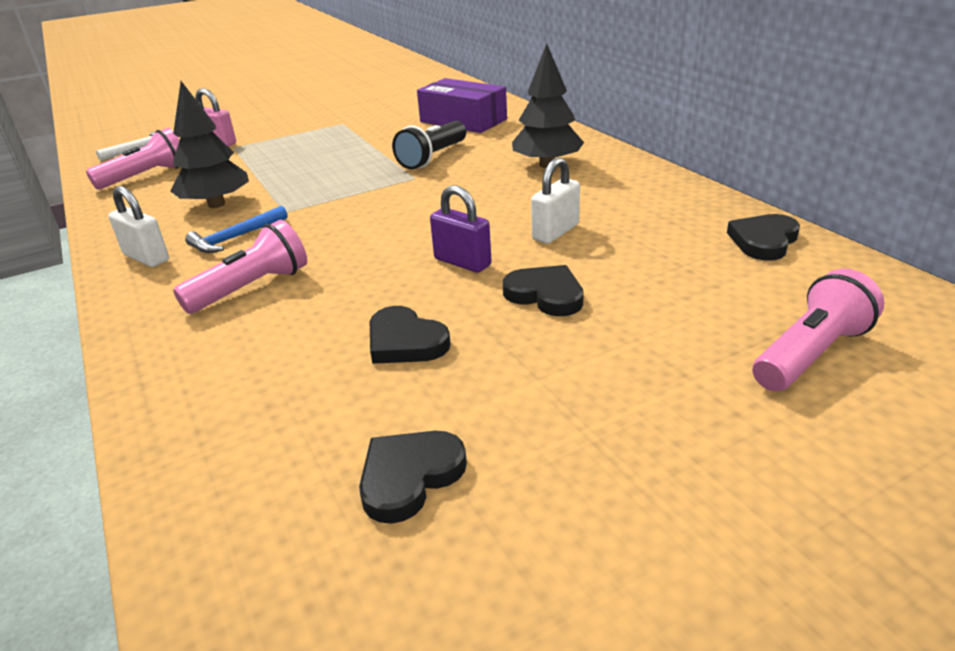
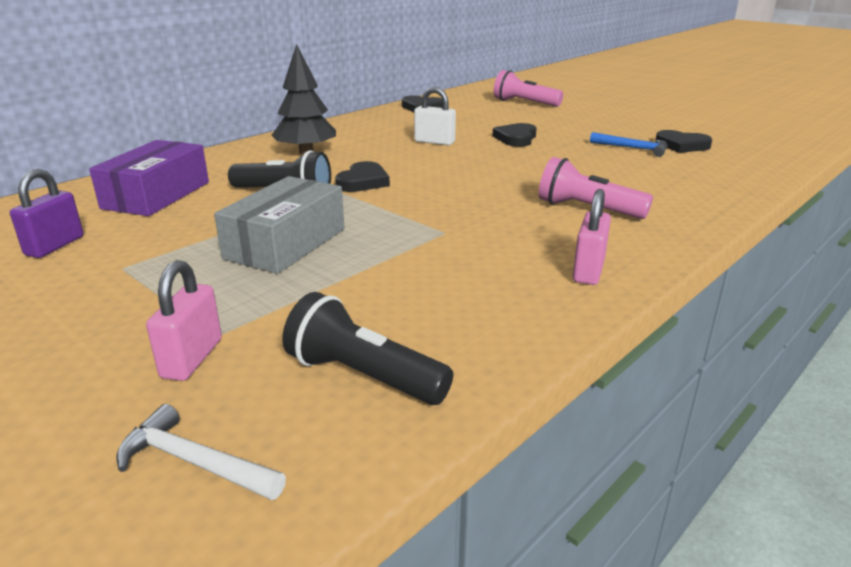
camera: 110 degrees left, 5 degrees down
pink flashlight [86,128,180,189] -> black flashlight [282,292,453,405]
white padlock [108,186,169,267] -> pink padlock [573,189,611,285]
black tree [170,81,249,208] -> none
blue hammer [185,206,288,253] -> blue hammer moved to [590,132,668,157]
black heart [370,306,451,364] -> black heart moved to [335,161,390,192]
purple padlock [430,185,492,273] -> purple padlock moved to [10,169,84,258]
none -> grey box [214,176,344,274]

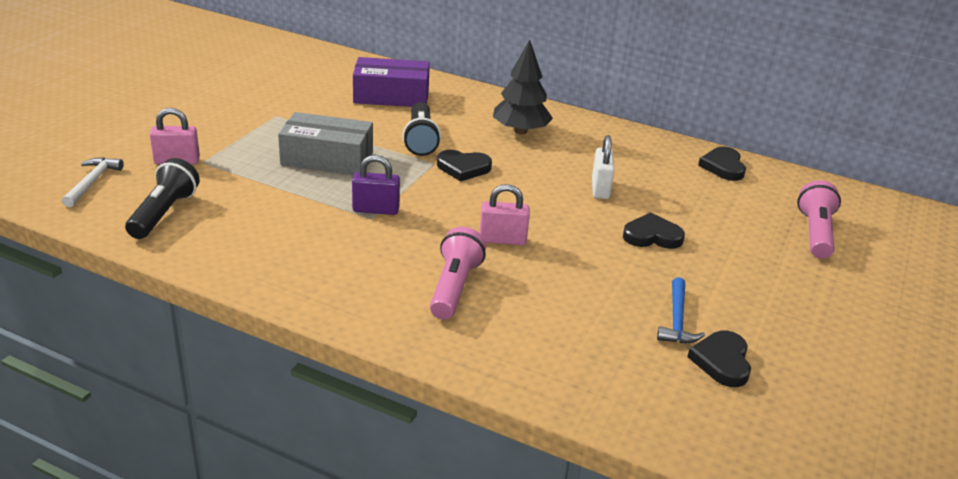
camera: 70 degrees right, 5 degrees up
purple padlock [10,169,84,258] -> purple padlock moved to [352,155,400,215]
pink padlock [573,189,611,285] -> pink padlock moved to [480,184,530,245]

